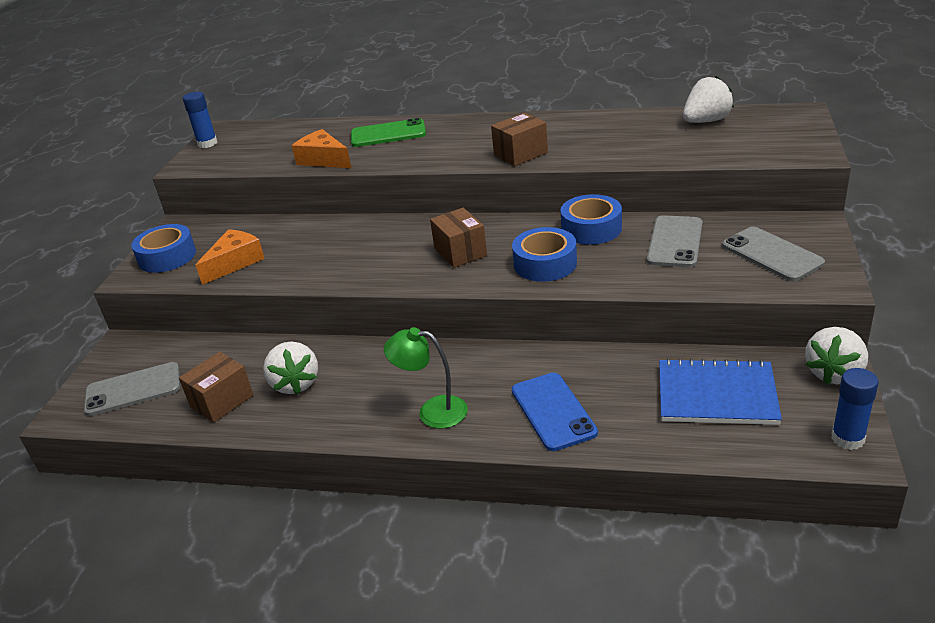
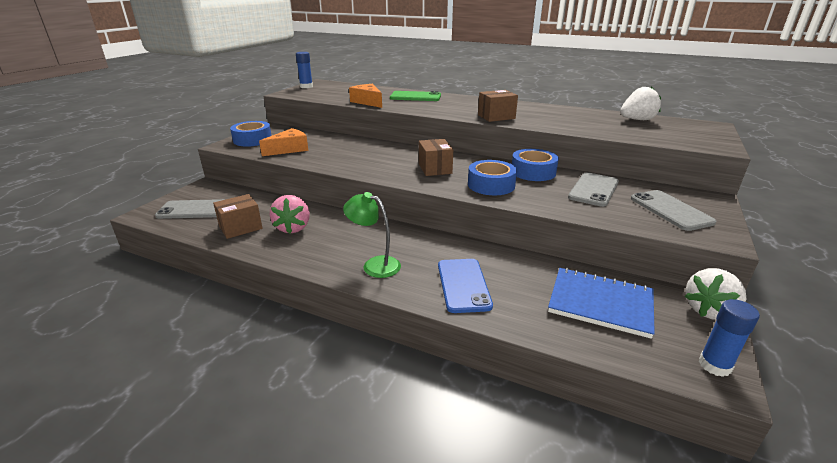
camera: 10 degrees right, 5 degrees down
white strawberry [263,341,318,395] -> pink strawberry [270,195,310,234]

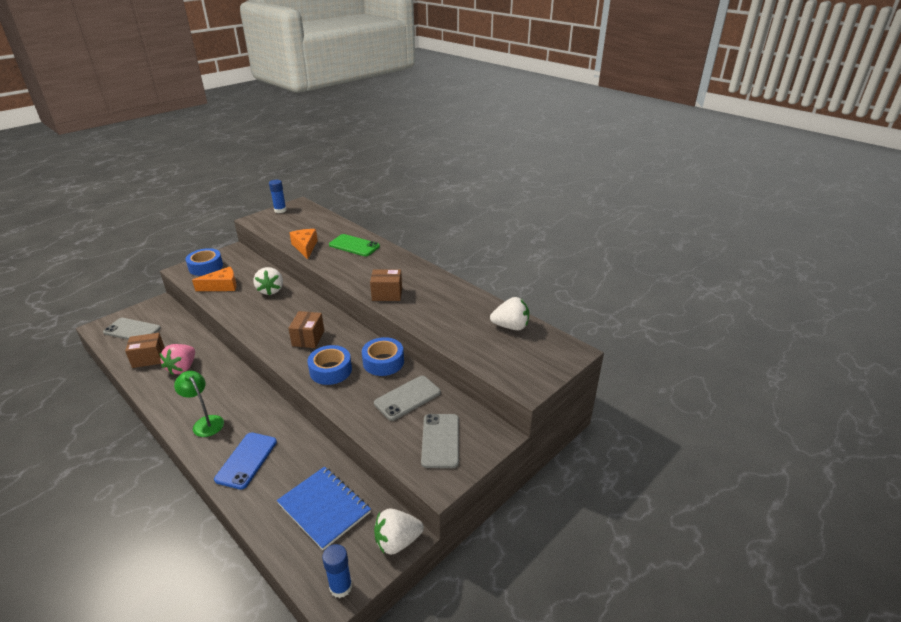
camera: 20 degrees right, 5 degrees up
none -> white strawberry [254,267,283,295]

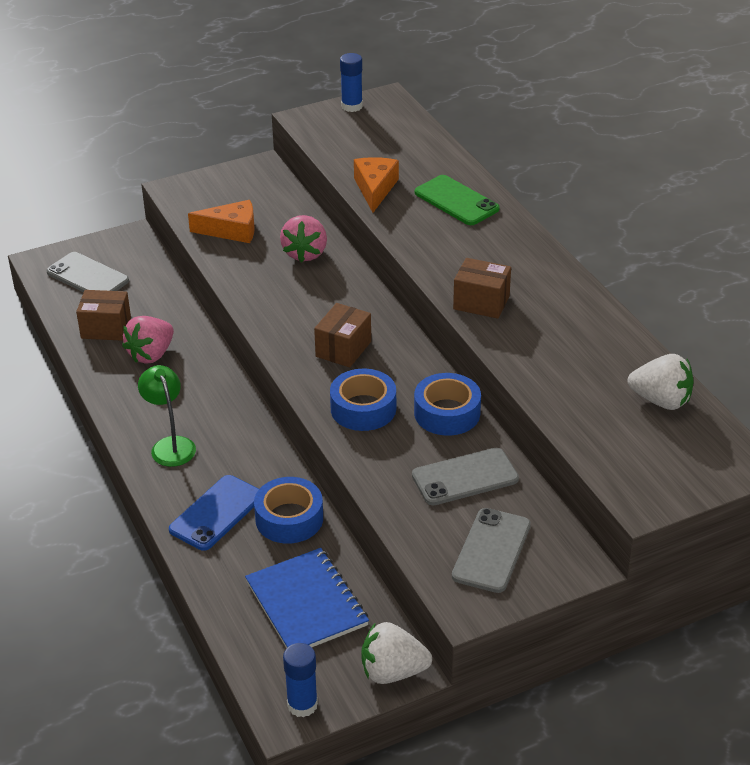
camera: 20 degrees right, 5 degrees up
blue tape [186,248,223,276] -> blue tape moved to [254,477,323,544]
white strawberry [254,267,283,295] -> pink strawberry [280,215,327,263]

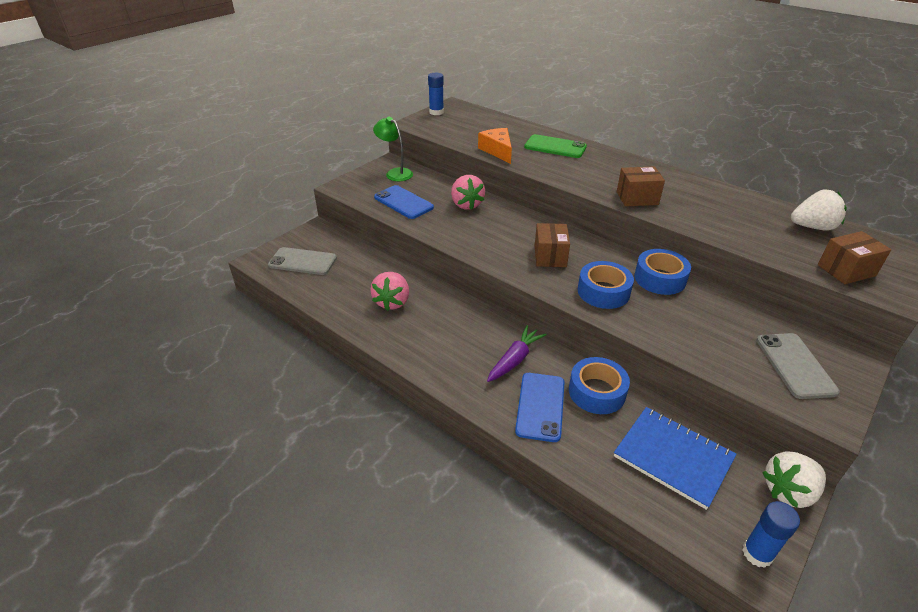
camera: 25 degrees left, 0 degrees up
brown box [76,290,131,341] -> brown box moved to [818,231,891,284]
green lamp [138,365,196,467] -> green lamp moved to [373,117,413,181]
orange cheese [188,200,255,243] -> blue phone [374,185,434,219]
grey phone [412,448,519,505] -> none
none -> purple carrot [487,325,547,382]

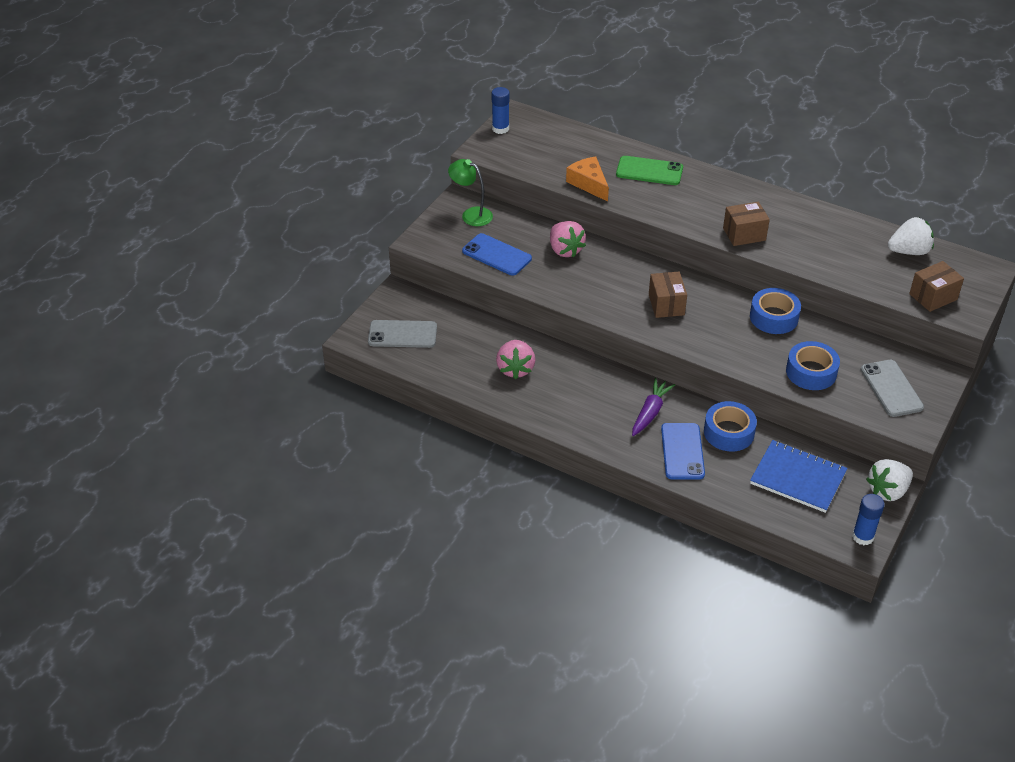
camera: 10 degrees left, 5 degrees up
blue tape [578,261,634,309] -> blue tape moved to [786,341,840,390]

